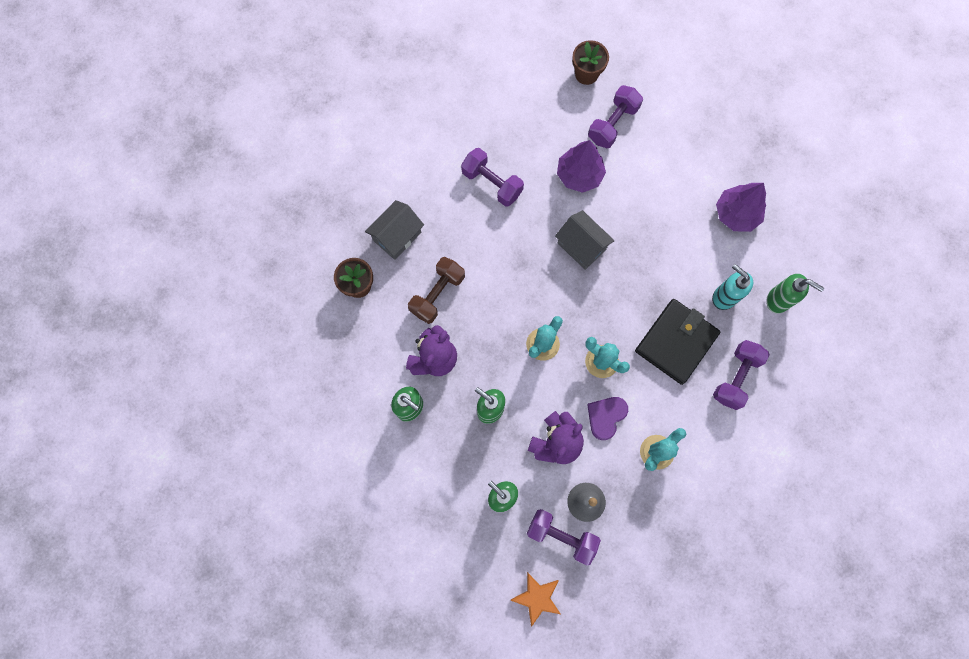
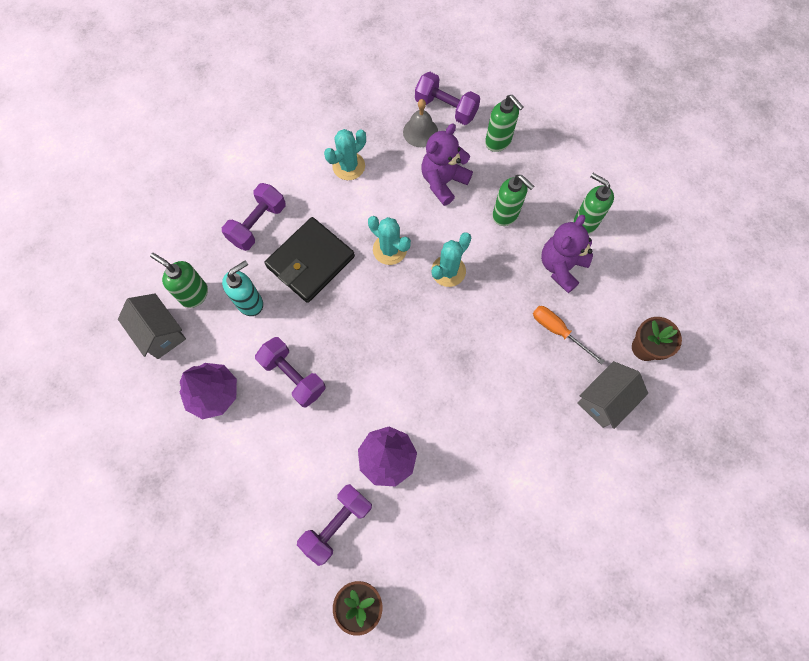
camera: 175 degrees left, 5 degrees down
brown dumbbell [408,257,465,324] -> orange screwdriver [533,306,604,365]
purple dumbbell [461,148,524,207] -> purple dumbbell moved to [255,337,326,407]
orange star [511,572,561,627] -> none
grey house [555,210,615,270] -> grey house moved to [118,294,186,359]
purple heart [587,397,628,440] -> none
turquoise soap dispenser [712,264,753,310] -> turquoise soap dispenser turned 90 degrees counterclockwise [222,261,263,316]

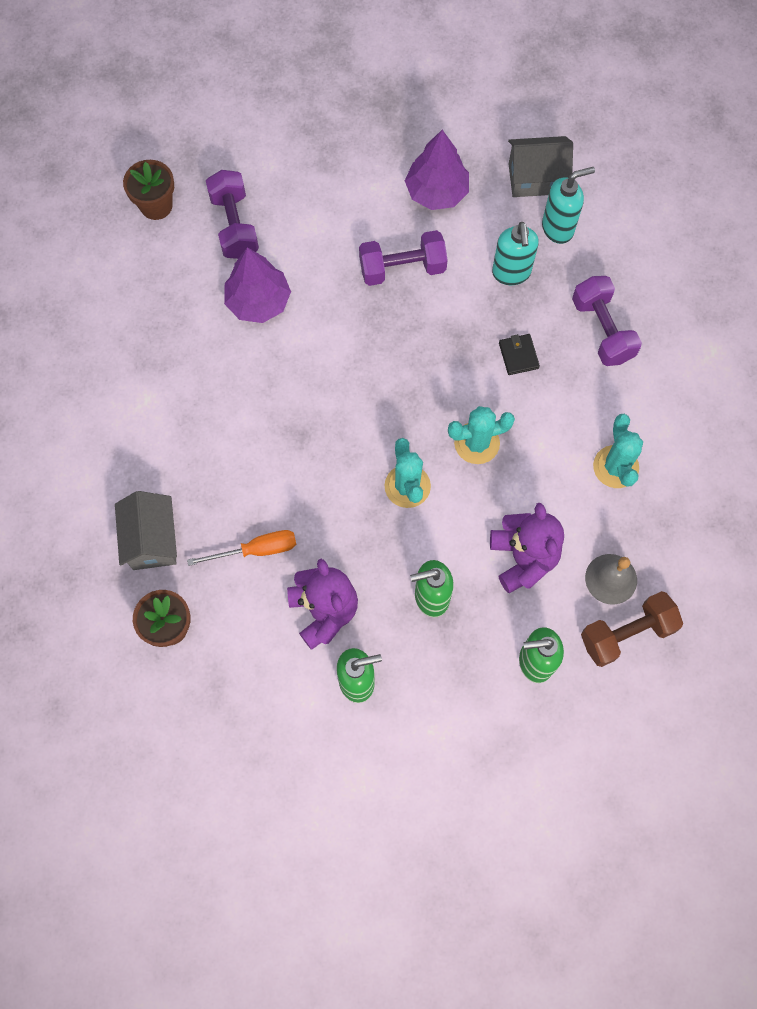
camera: 125 degrees right, 0 degrees up
green soap dispenser [150,253,208,308] -> turquoise soap dispenser [542,167,595,244]
black wallet [264,217,355,303] -> black wallet [499,334,540,375], size x0.42
purple dumbbell [415,72,480,125] -> brown dumbbell [581,591,683,667]

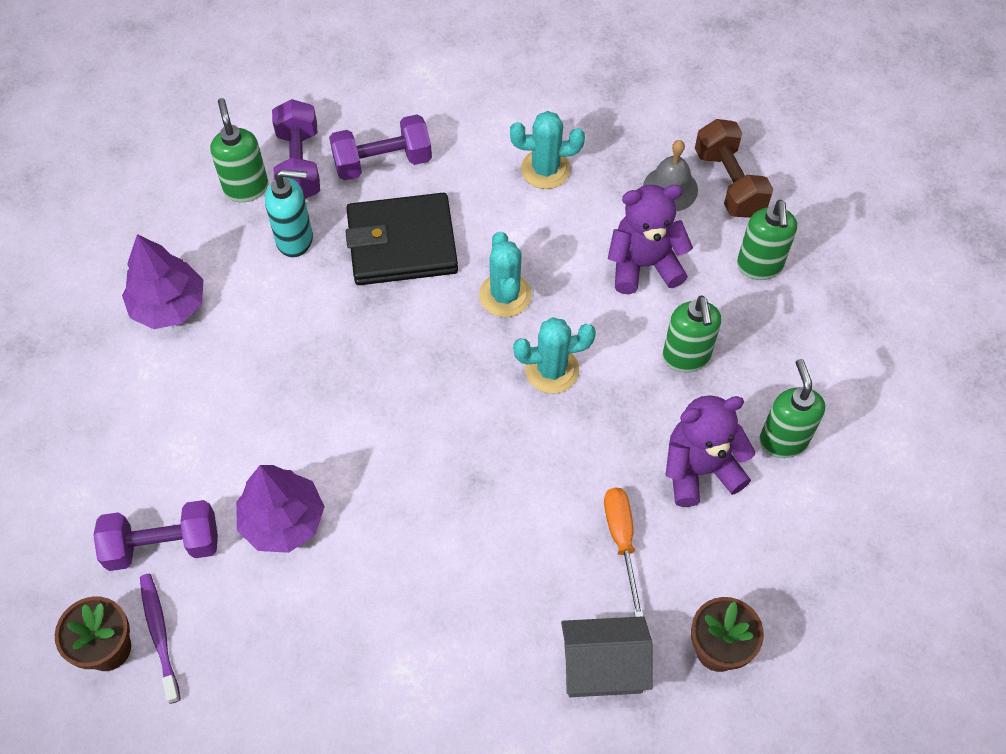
camera: 85 degrees left, 10 degrees down
purple dumbbell [359,230,448,286] -> purple dumbbell moved to [272,99,320,199]
black wallet [499,334,540,375] -> black wallet [345,193,458,285], size x2.37
grey house [508,136,573,197] -> none
turquoise soap dispenser [542,167,595,244] -> green soap dispenser [210,98,268,202]
none -> purple toothbrush [140,574,181,704]

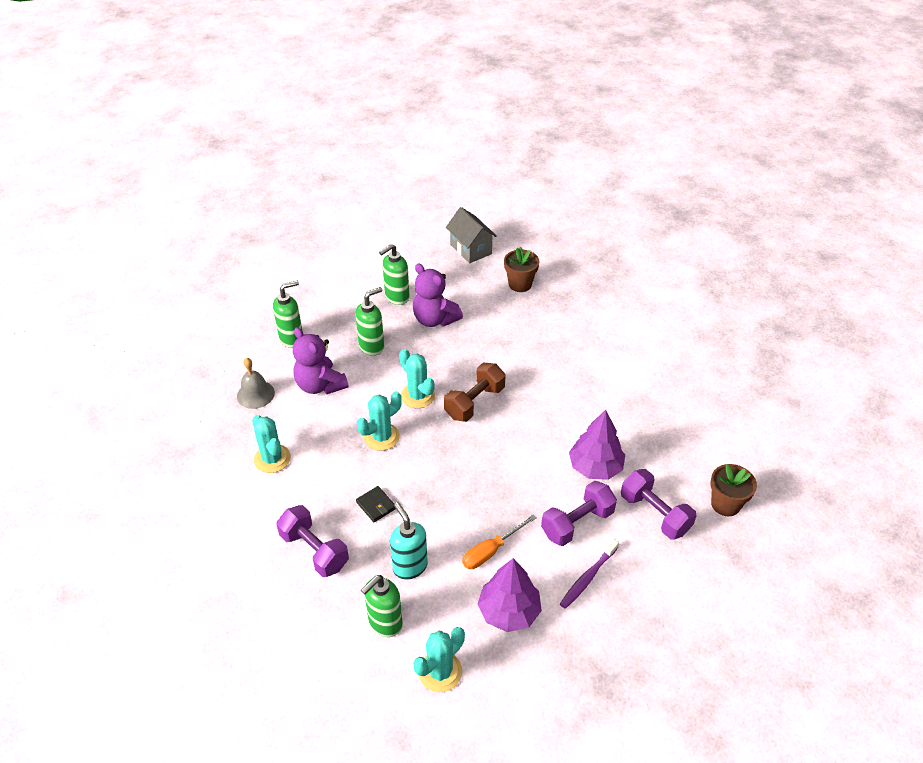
camera: 120 degrees left, 15 degrees down
purple toothbrush [140,574,181,704] -> purple toothbrush moved to [560,539,619,609]
purple dumbbell [272,99,320,199] -> purple dumbbell moved to [541,481,617,546]
black wallet [345,193,458,285] -> black wallet [356,486,396,522], size x0.42
grey house [561,616,652,697] -> grey house moved to [446,207,497,263]
orange screwdriver [604,488,644,617] -> orange screwdriver moved to [462,514,537,569]
brown dumbbell [695,119,773,218] -> brown dumbbell moved to [444,363,506,422]
none -> turquoise cactus [413,627,465,692]

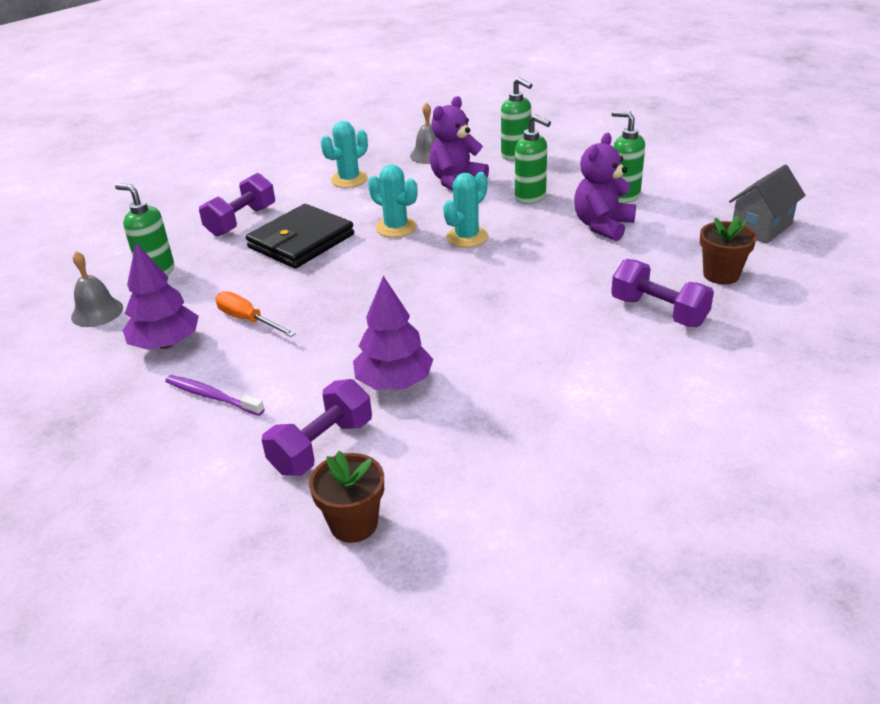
camera: 80 degrees right, 10 degrees down
black wallet [356,486,396,522] -> black wallet [246,204,354,268], size x2.37
turquoise soap dispenser [390,502,428,580] -> none
turquoise cactus [413,627,465,692] -> grey bell [71,251,123,327]
brown dumbbell [444,363,506,422] -> none
purple dumbbell [541,481,617,546] -> purple dumbbell moved to [611,259,714,327]

